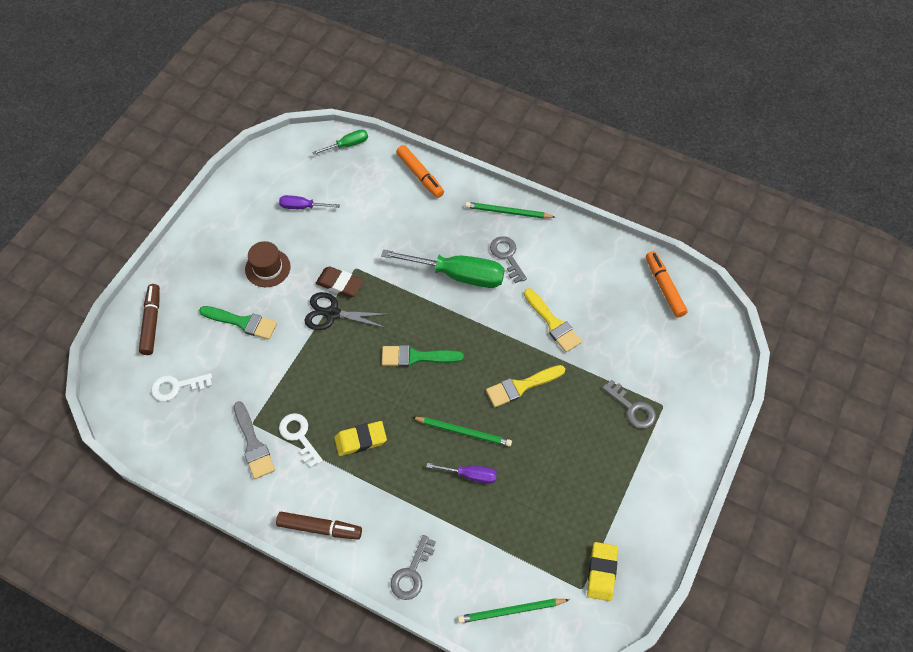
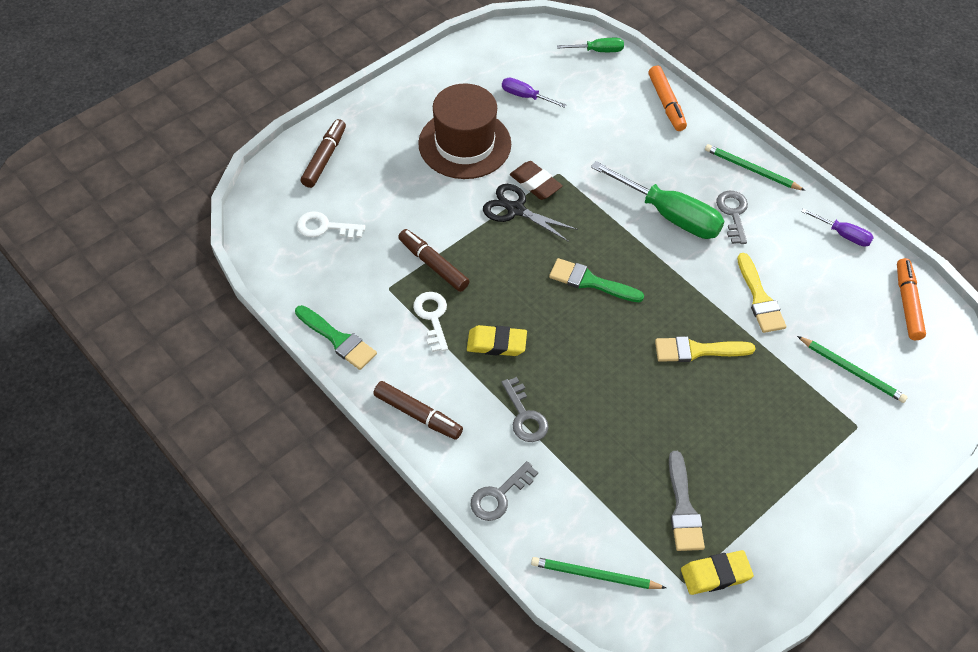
camera: 20 degrees right, 5 degrees down
green brush [199,306,277,340] -> green brush moved to [295,305,377,370]
grey brush [234,401,275,479] -> grey brush moved to [669,451,705,551]
brown hat [245,241,290,287] -> brown hat [418,83,511,179], size x1.81
green pencil [412,417,512,447] -> green pencil moved to [797,336,908,403]
purple screwdriver [426,463,497,484] -> purple screwdriver moved to [801,208,874,247]
yellow eraser [587,542,618,601] -> yellow eraser turned 45 degrees clockwise [681,550,754,595]
grey key [602,380,656,429] -> grey key moved to [501,377,549,442]
none -> brown marker [398,229,470,292]

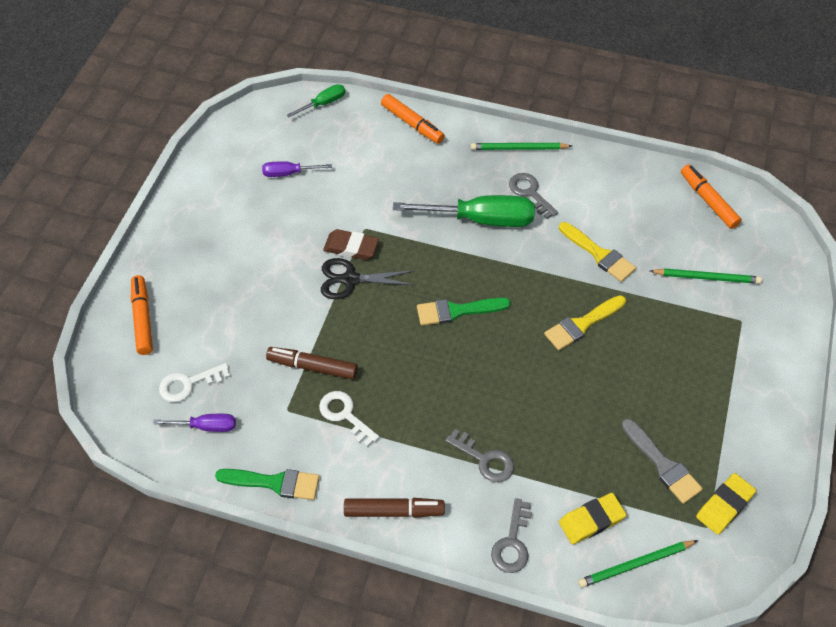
camera: 30 degrees left, 0 degrees up
brown marker [301,119,346,188] -> orange marker [131,275,153,355]
brown hat [418,83,511,179] -> none
yellow eraser [467,325,527,356] -> yellow eraser moved to [559,493,627,544]
purple screwdriver [801,208,874,247] -> purple screwdriver moved to [153,414,236,432]

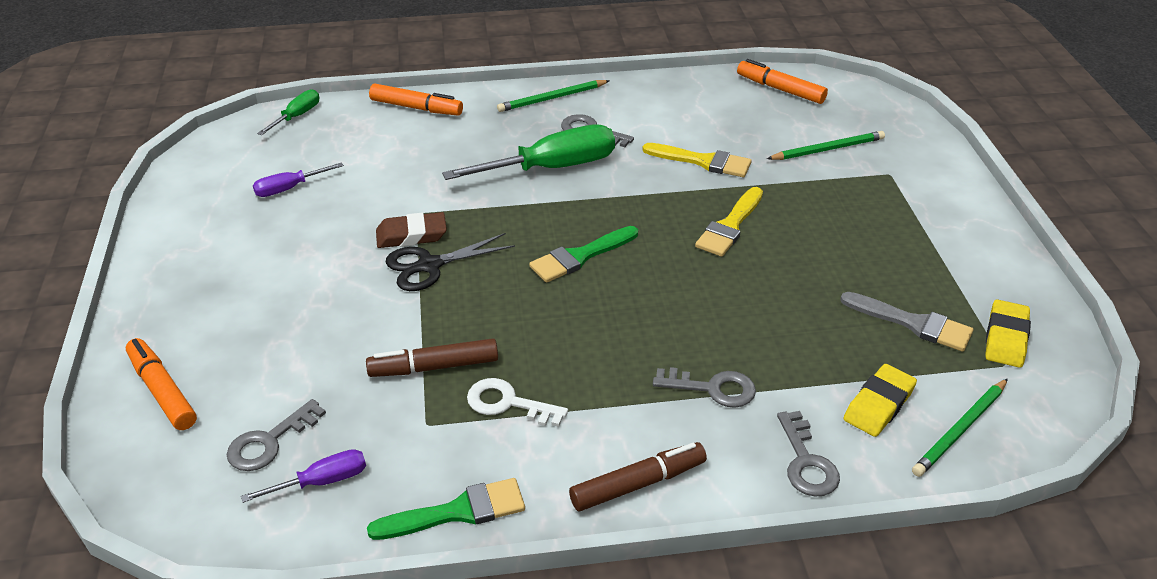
camera: 25 degrees left, 15 degrees down
white key [159,363,230,402] -> grey key [227,399,326,471]

